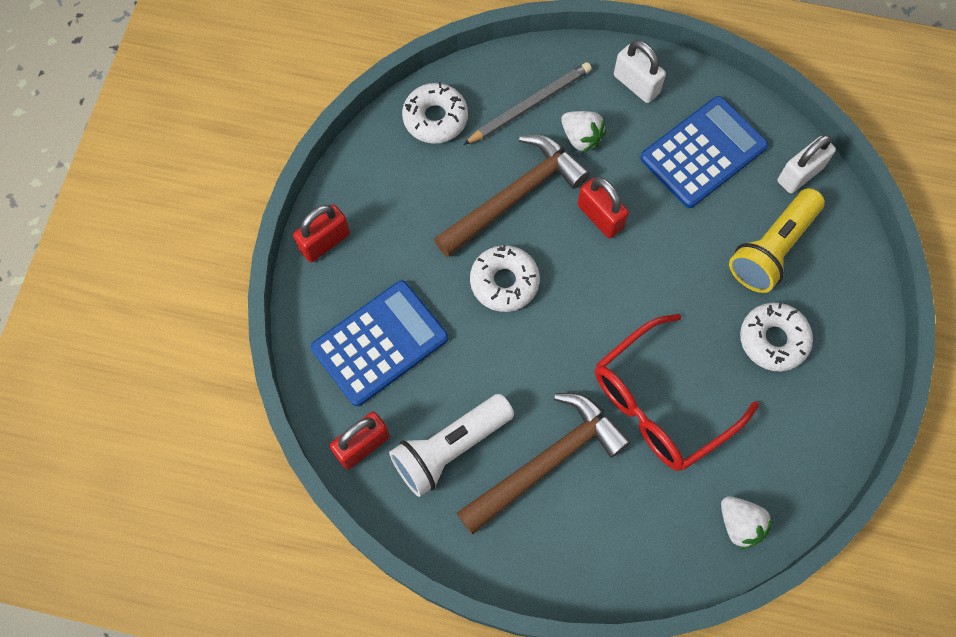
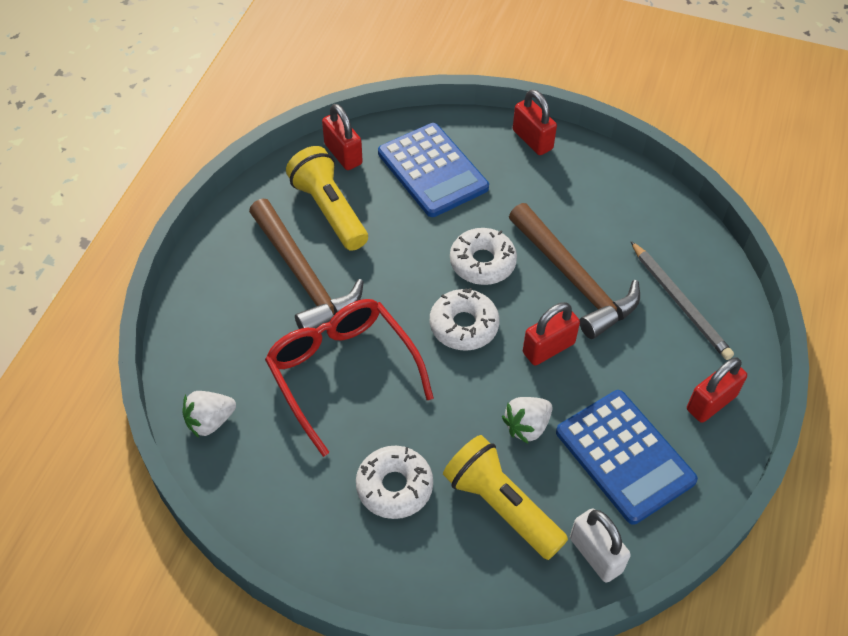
camera: 95 degrees right, 15 degrees down
white flashlight [389,394,514,497] -> yellow flashlight [286,146,368,251]
white donut [402,82,468,144] -> white donut moved to [430,288,499,351]
white strawberry [561,111,606,153] -> white strawberry moved to [502,397,552,444]
white padlock [614,40,666,103] -> red padlock [687,357,747,423]

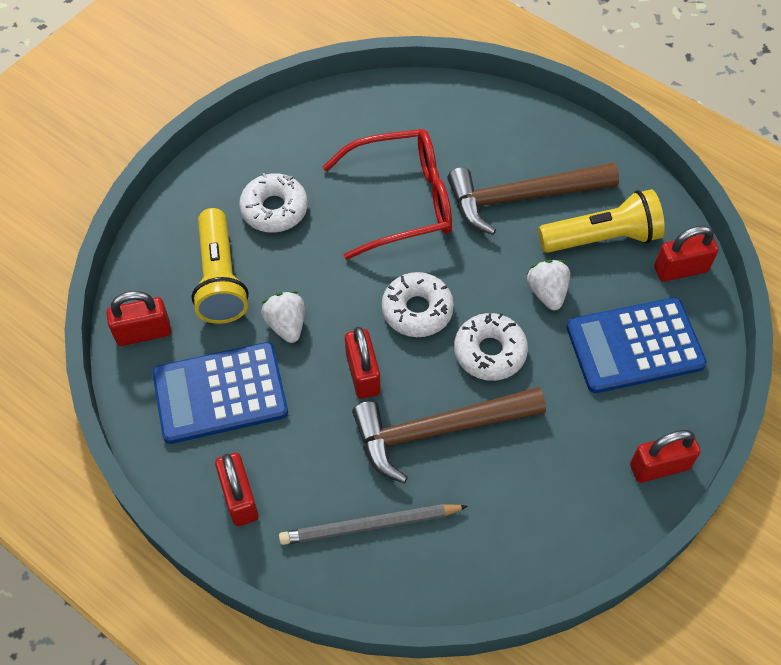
camera: 110 degrees right, 5 degrees up
white strawberry [183,391,236,438] -> white strawberry moved to [526,260,570,310]
yellow flashlight [443,435,568,560] -> yellow flashlight turned 105 degrees clockwise [191,208,249,324]
white padlock [570,508,631,583] -> red padlock [106,291,171,346]

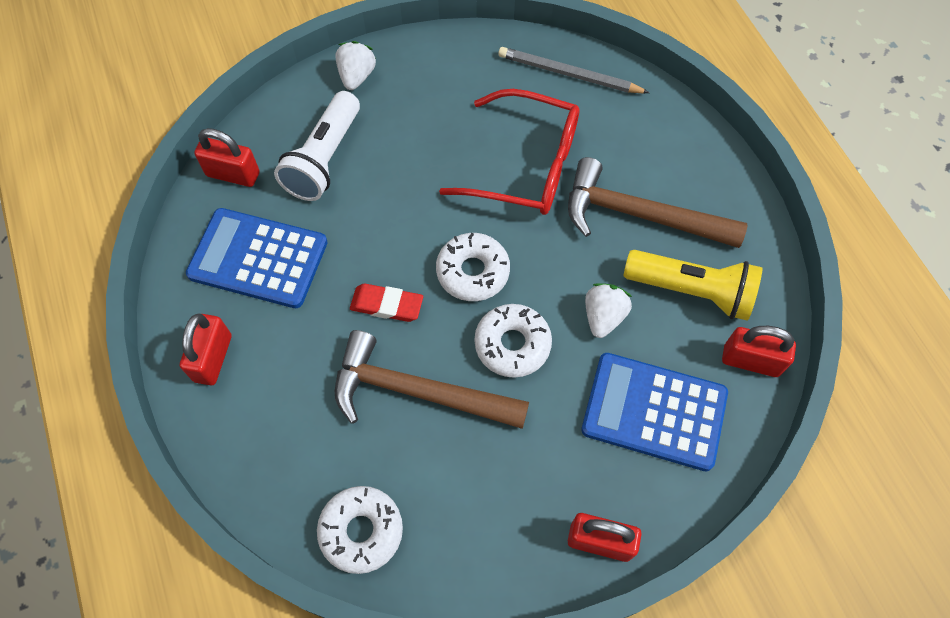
camera: 30 degrees right, 5 degrees up
yellow flashlight [191,208,249,324] -> white flashlight [274,91,360,201]
white donut [239,173,308,232] -> white donut moved to [317,486,403,574]
white strawberry [261,291,305,343] -> white strawberry moved to [335,41,376,90]
grey pencil [279,504,468,545] -> grey pencil moved to [498,47,649,93]
red padlock [345,326,380,399] -> red eraser [350,284,423,322]

